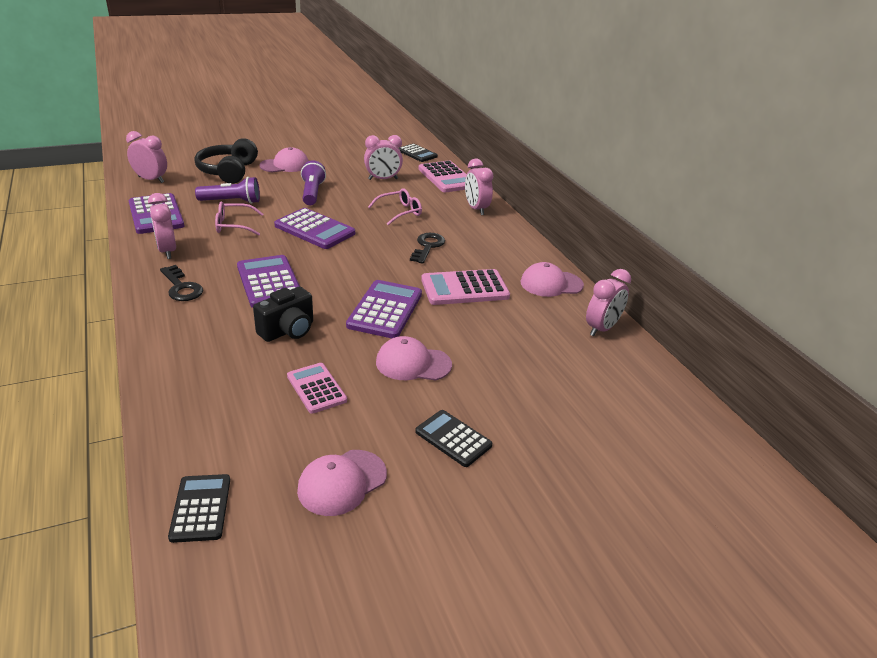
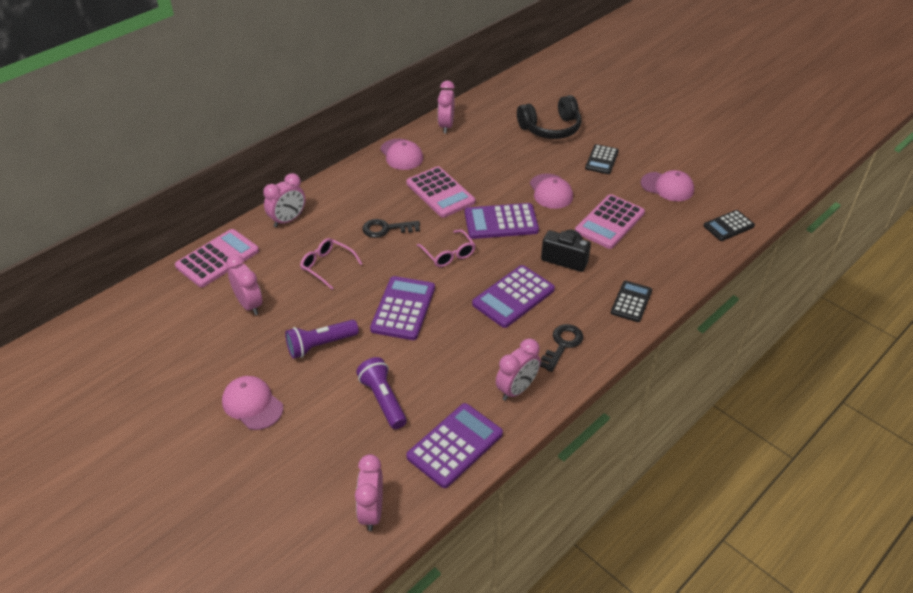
camera: 110 degrees left, 10 degrees up
black headphones [194,138,258,184] -> black headphones moved to [517,95,581,139]
pink glasses [215,202,263,236] -> pink glasses moved to [417,230,476,267]
pink calculator [287,363,347,414] -> pink calculator [575,194,645,249], size x1.56
black calculator [399,144,438,162] -> black calculator moved to [611,281,652,322]
pink clock [586,269,631,337] -> pink clock turned 105 degrees counterclockwise [438,80,455,133]

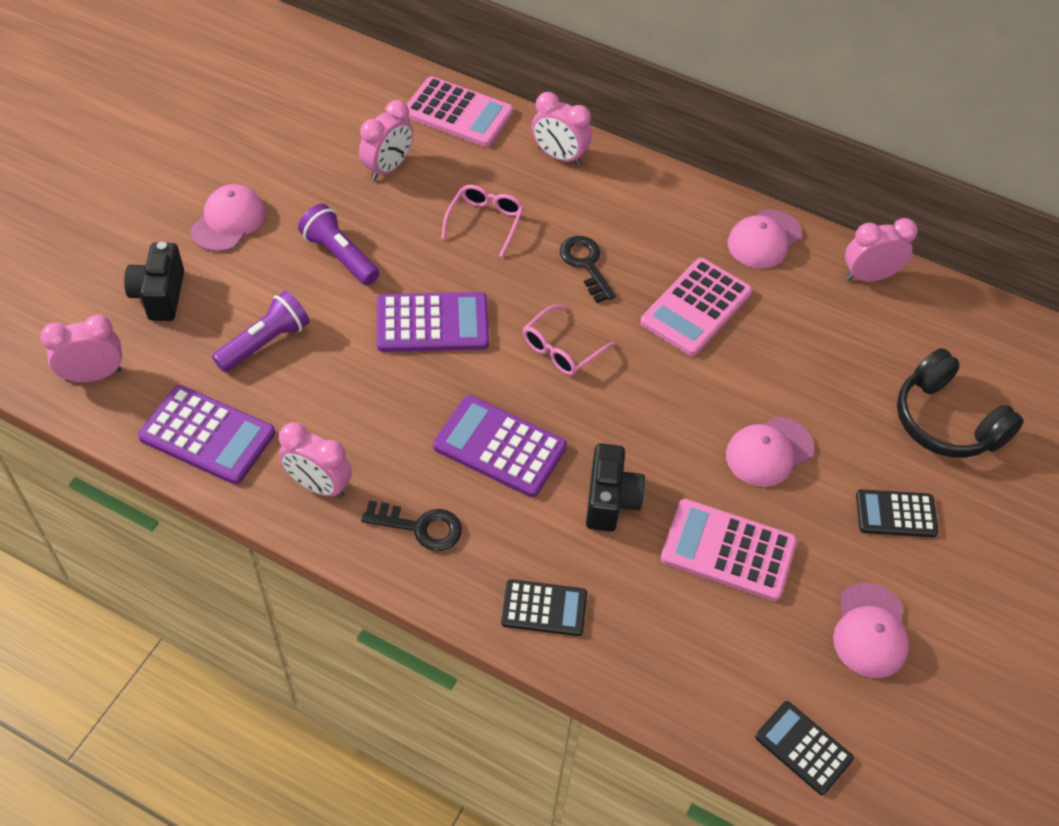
camera: 70 degrees right, 10 degrees up
purple calculator [465,203,539,239] -> none
none -> black camera [124,242,184,321]

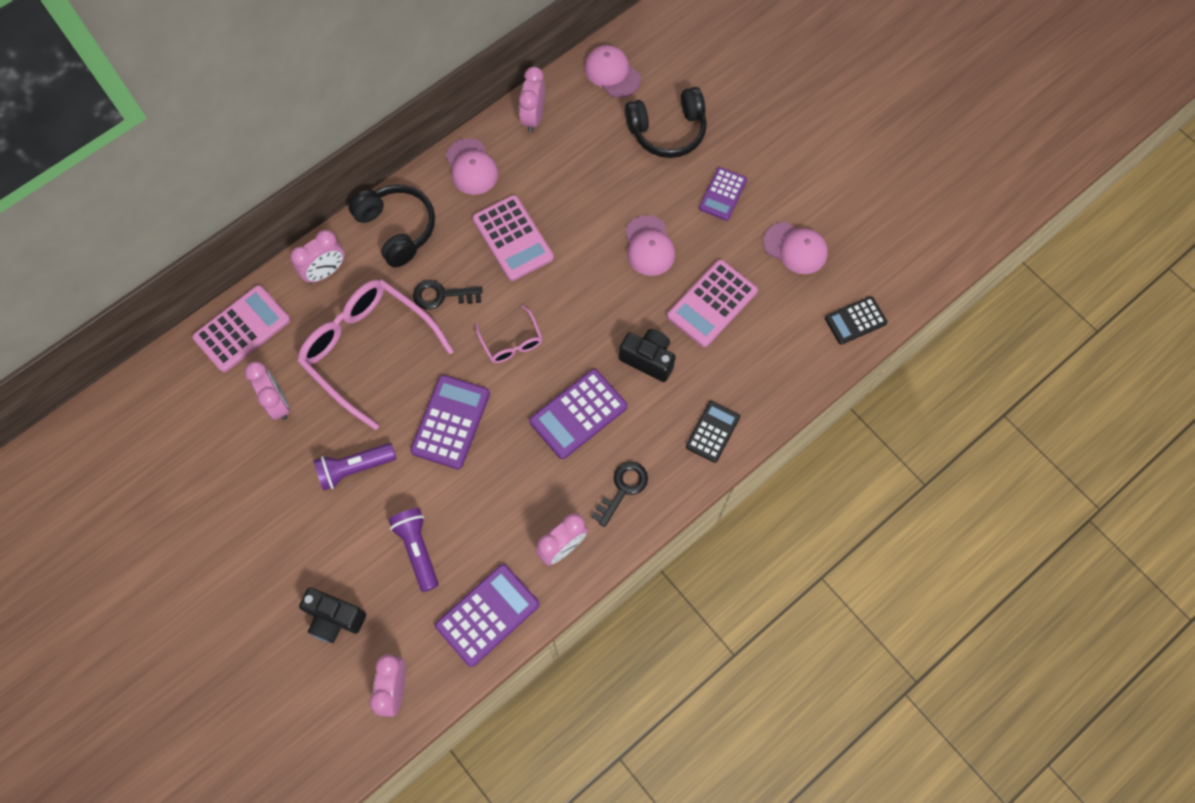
camera: 65 degrees left, 15 degrees up
pink cap [190,184,266,252] -> pink cap moved to [584,45,641,98]
pink glasses [441,185,524,257] -> pink glasses [297,280,454,430], size x2.08
black calculator [856,489,939,537] -> purple calculator [699,167,747,221]
none -> black headphones [348,184,435,267]

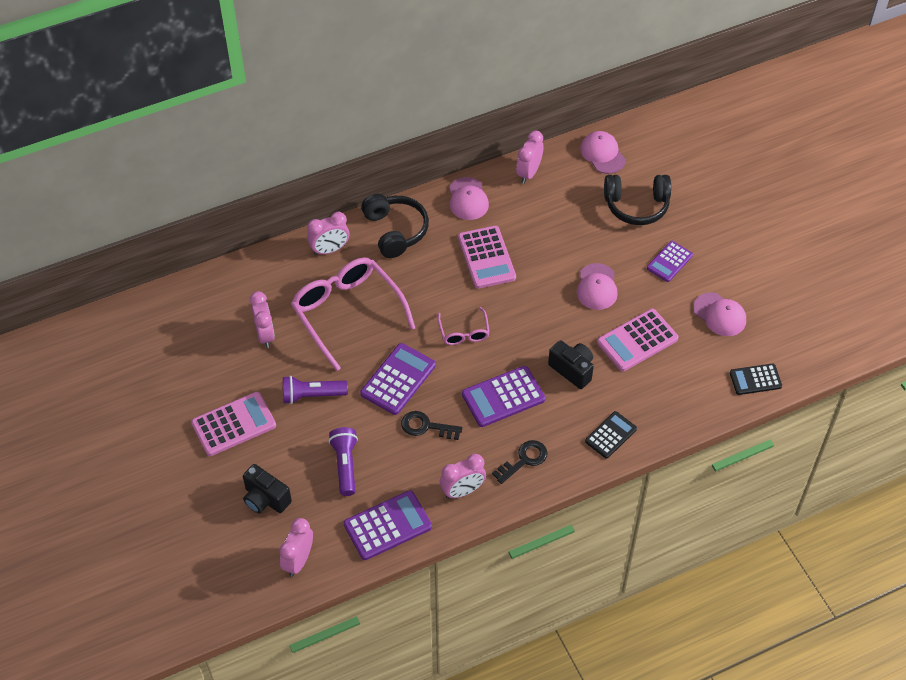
camera: 15 degrees right, 15 degrees down
pink calculator [192,285,290,372] -> pink calculator moved to [191,392,276,456]
black key [413,280,483,310] -> black key moved to [401,411,462,440]

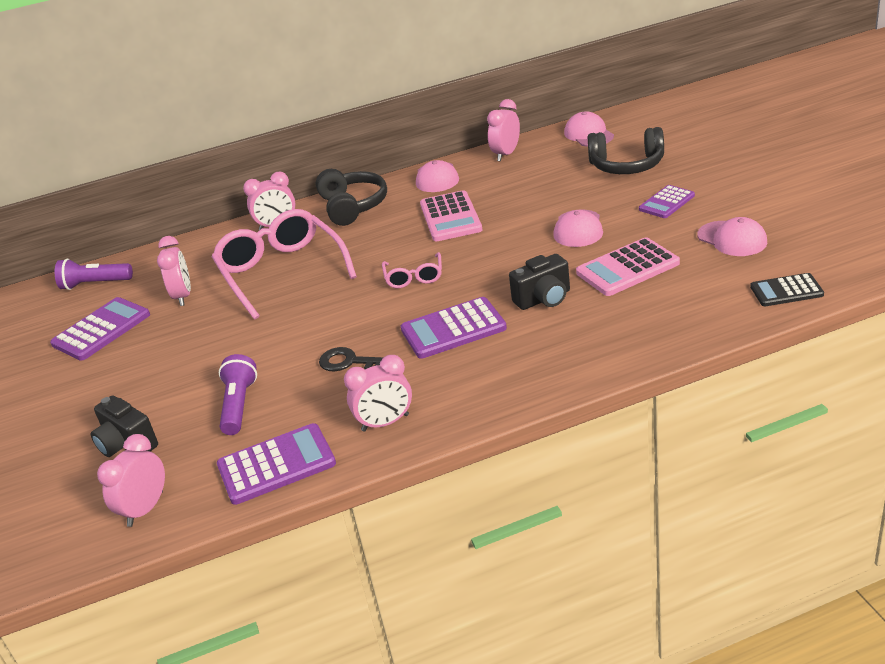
camera: 10 degrees right, 20 degrees down
pink calculator [191,392,276,456] -> none
purple flashlight [283,376,348,404] -> purple flashlight moved to [55,259,133,290]
purple calculator [360,343,436,415] -> purple calculator moved to [50,297,150,361]
black key [492,440,548,484] -> none
black camera [548,340,594,389] -> black camera turned 105 degrees clockwise [509,254,570,310]
black calculator [585,411,637,458] -> none

